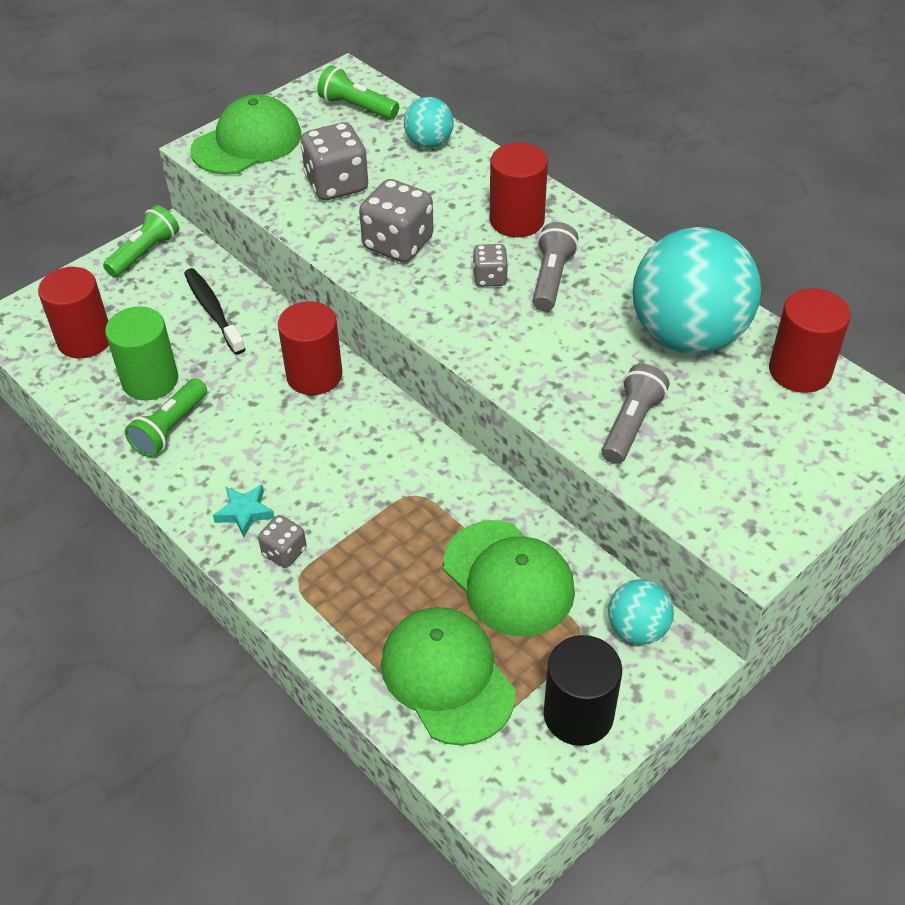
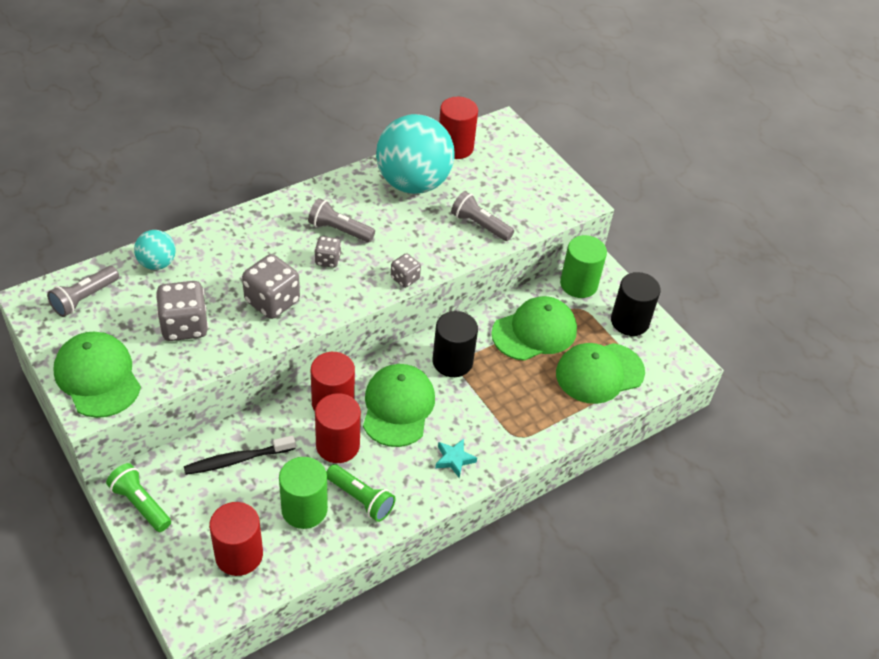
camera: 85 degrees left, 0 degrees up
grey dice [258,515,307,568] -> grey dice moved to [391,253,421,288]
green flashlight [317,65,399,120] -> grey flashlight [47,266,119,317]
red cylinder [490,143,548,237] -> red cylinder moved to [315,393,361,463]
turquoise ball [608,579,674,645] -> green cylinder [560,235,607,298]
none -> green cap [363,364,435,447]
none -> black cylinder [433,311,478,377]

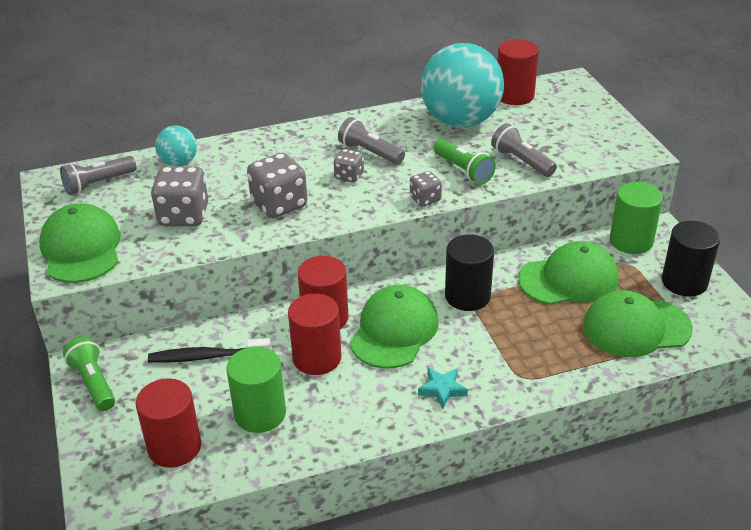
camera: 20 degrees right, 10 degrees down
green flashlight [326,464,396,522] -> green flashlight moved to [433,139,496,185]

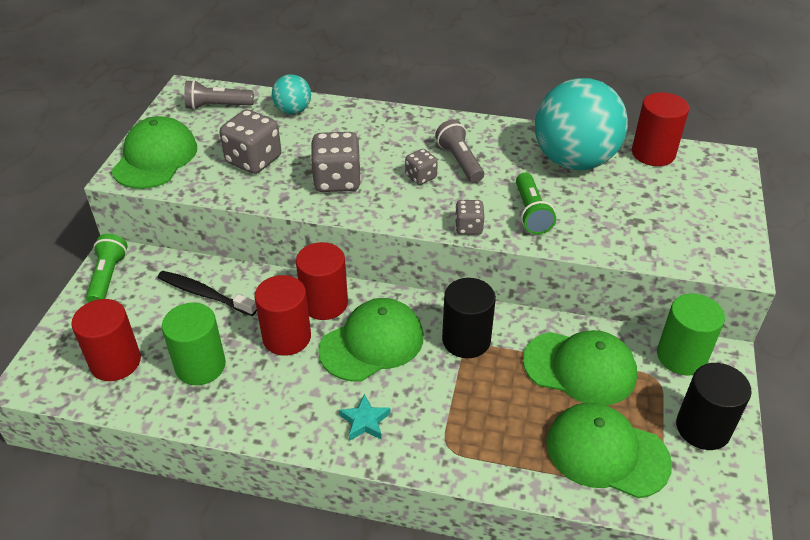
camera: 30 degrees right, 5 degrees up
grey flashlight [491,123,557,177] -> none

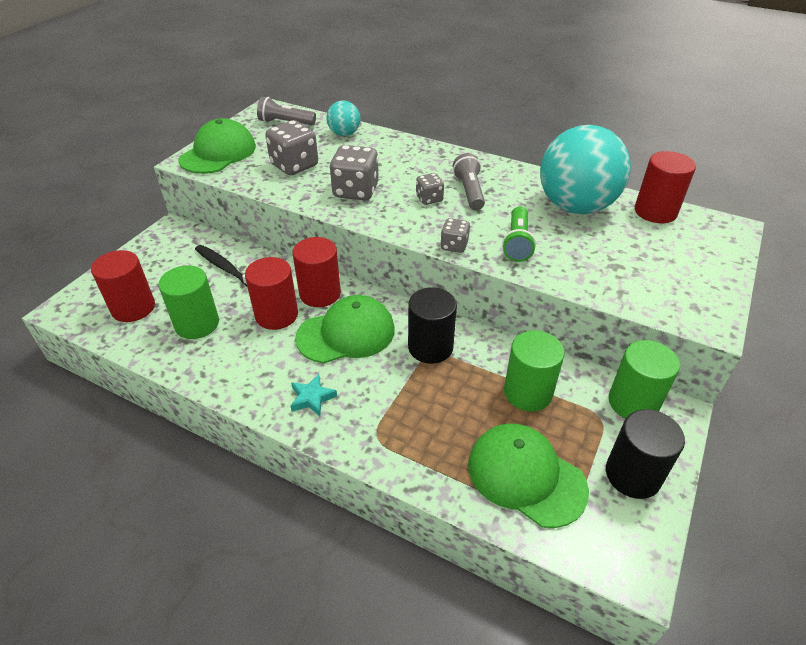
camera: 15 degrees right, 0 degrees up
green flashlight [86,234,127,303] -> none
green cap [523,330,637,405] -> green cylinder [504,331,565,412]

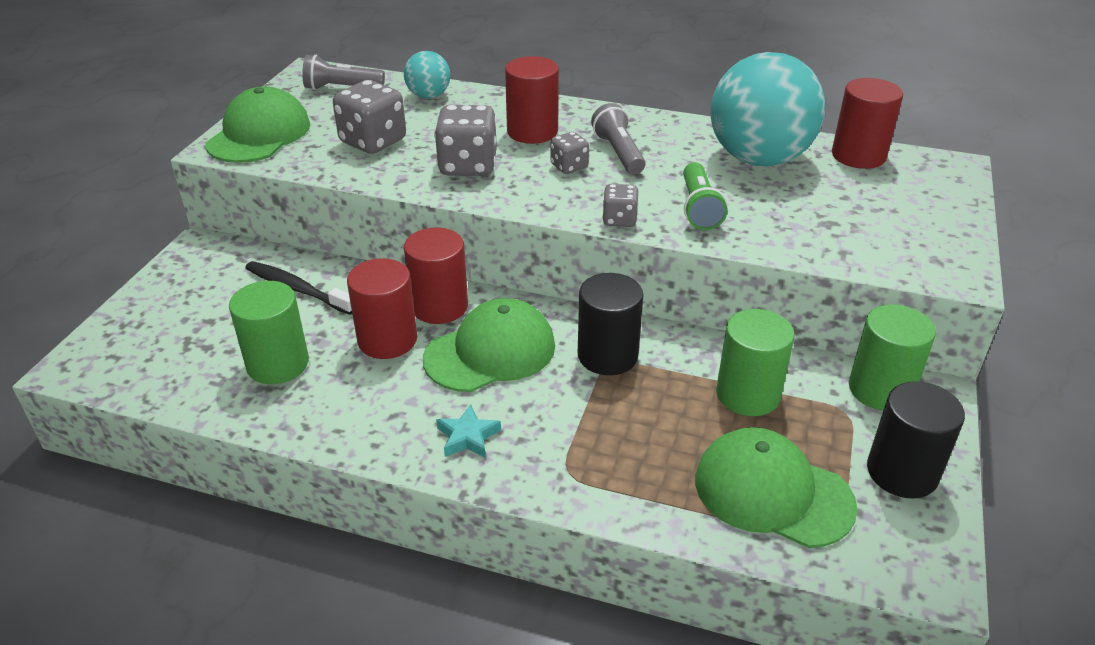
camera: 10 degrees left, 5 degrees down
red cylinder [91,250,155,322] -> red cylinder moved to [505,56,559,144]

